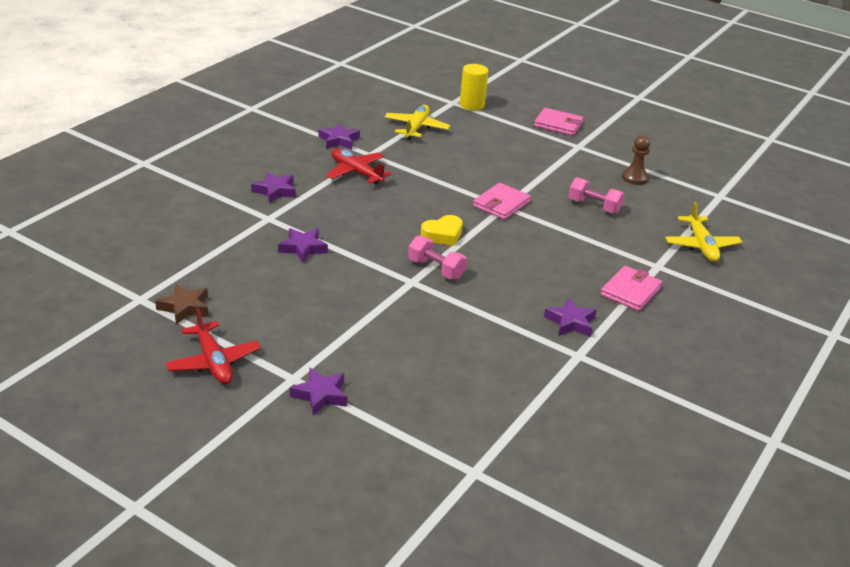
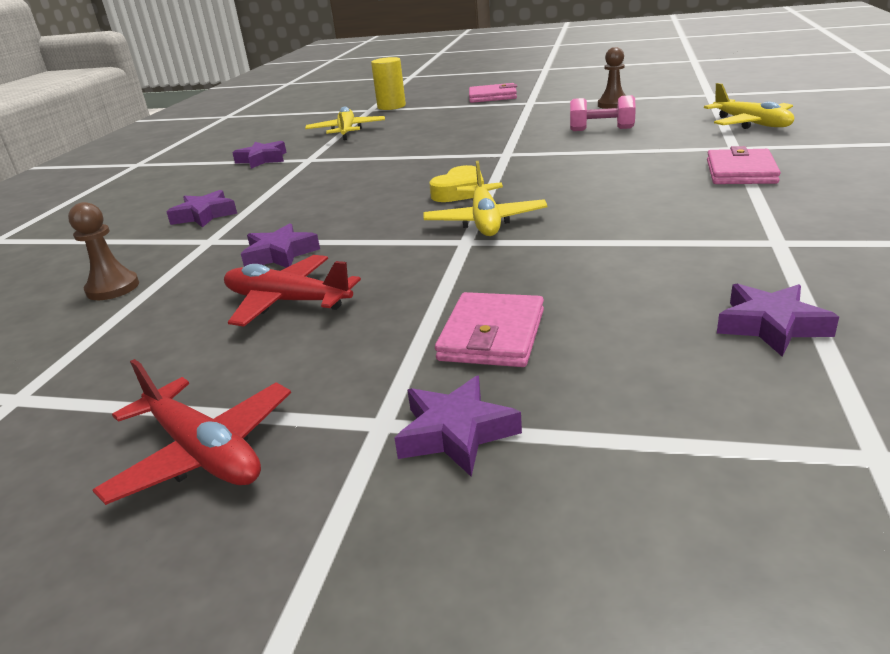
camera: 15 degrees left, 5 degrees down
brown star [155,284,209,325] -> none
red plane [326,148,392,185] -> red plane moved to [224,255,361,326]
pink dumbbell [408,236,467,280] -> yellow plane [423,161,547,236]
pink wallet [473,183,531,220] -> pink wallet moved to [435,292,544,367]
purple star [544,298,597,337] -> purple star moved to [717,284,839,357]
none -> brown pawn [68,202,139,300]

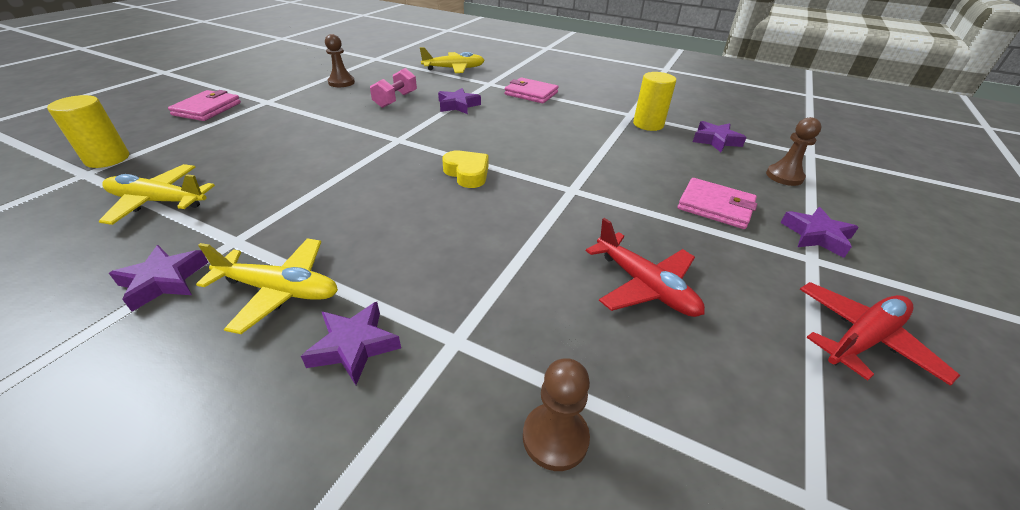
camera: 80 degrees left, 10 degrees up
red plane [224,255,361,326] -> red plane turned 75 degrees counterclockwise [586,218,705,317]
purple star [241,223,320,268] -> purple star moved to [438,88,481,114]
yellow plane [423,161,547,236] -> yellow plane moved to [196,238,338,334]
none -> yellow cylinder [633,72,676,131]
none -> brown pawn [766,117,821,186]

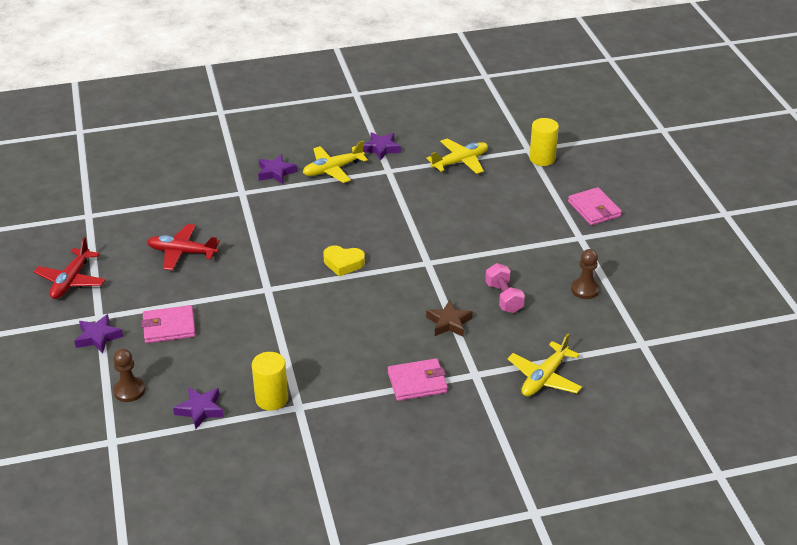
camera: 140 degrees right, 0 degrees up
purple star [438,88,481,114] -> brown star [426,300,473,337]
brown pawn [523,358,590,471] -> none

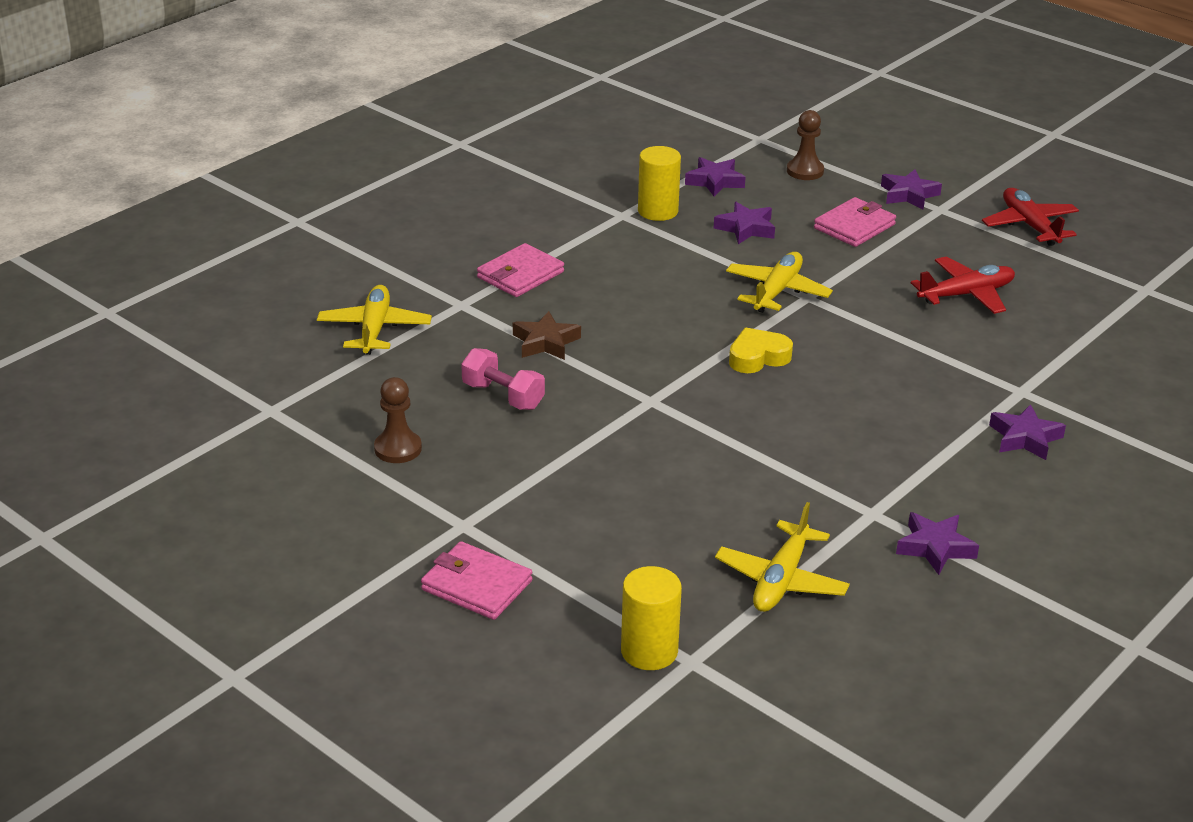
camera: 145 degrees right, 5 degrees down
yellow plane [303,141,368,183] -> yellow plane moved to [726,252,833,313]
none -> purple star [714,202,775,244]

